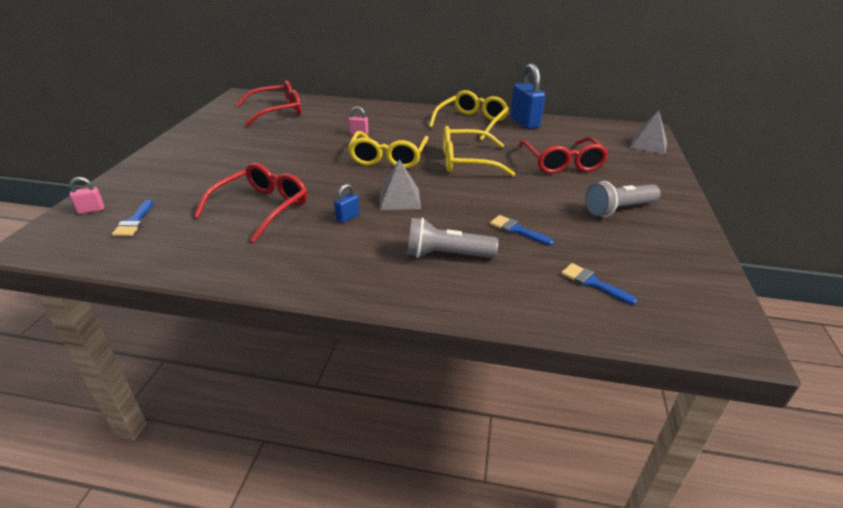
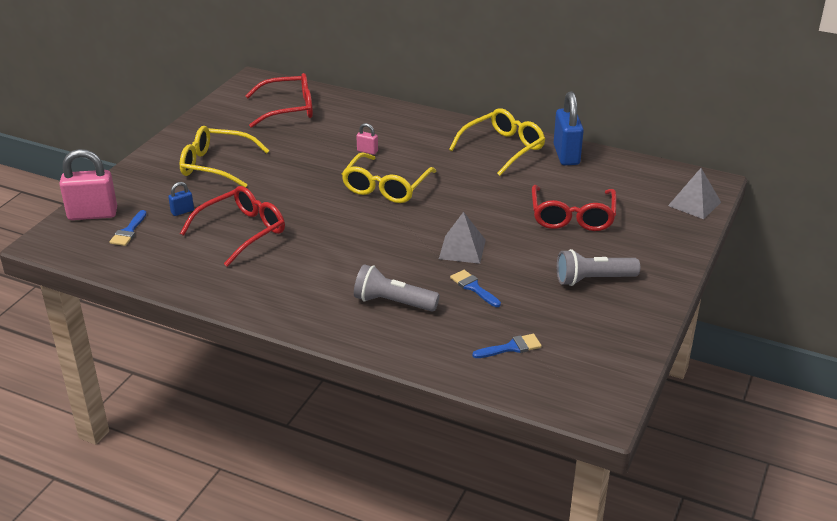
camera: 15 degrees right, 0 degrees up
pink padlock [69,177,104,214] -> pink padlock [59,149,117,220], size x2.16
blue padlock [334,184,359,223] -> blue padlock moved to [168,182,194,216]
grey pyramid [380,159,421,210] -> grey pyramid moved to [439,212,486,264]
yellow glasses [443,126,515,176] -> yellow glasses moved to [180,126,269,187]
blue brush [561,263,637,305] -> blue brush turned 105 degrees clockwise [472,334,542,358]

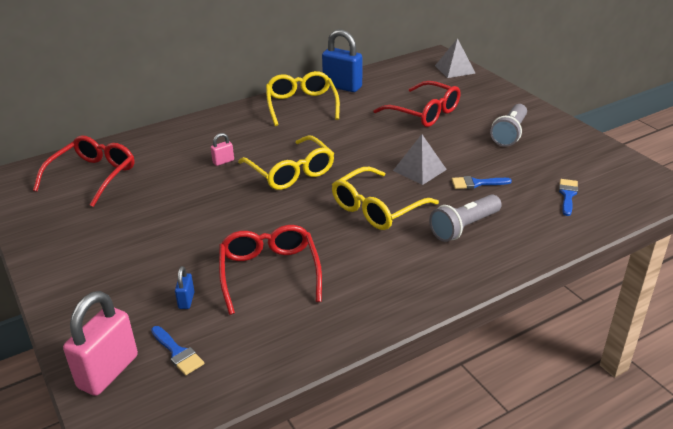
camera: 55 degrees left, 0 degrees up
yellow glasses [180,126,269,187] -> yellow glasses moved to [332,167,439,230]

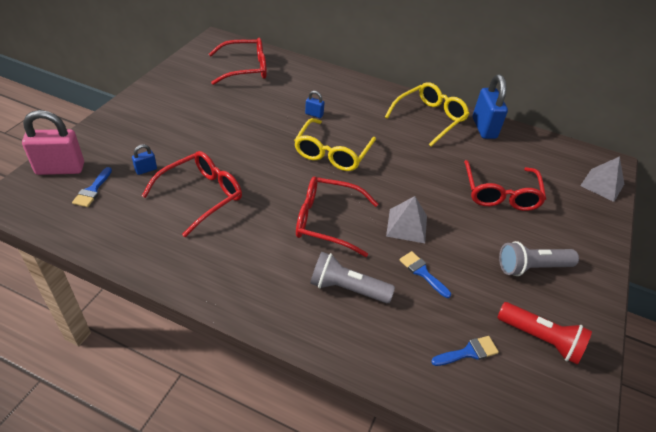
camera: 50 degrees right, 10 degrees up
pink padlock [211,133,234,166] -> blue padlock [305,91,325,118]
yellow glasses [332,167,439,230] -> red glasses [296,177,378,257]
none -> red flashlight [497,302,592,365]

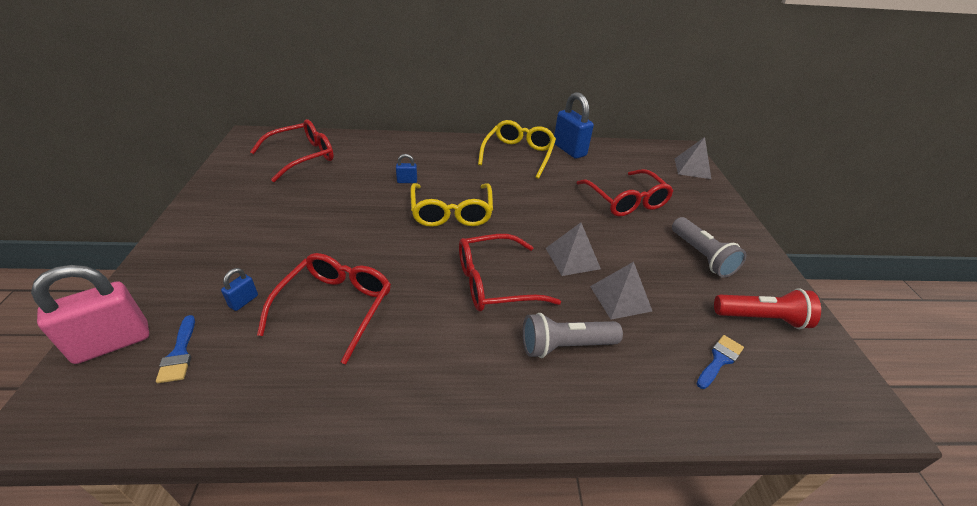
camera: 25 degrees left, 5 degrees down
blue brush [400,251,451,298] -> grey pyramid [590,262,652,320]
grey flashlight [499,241,579,276] -> grey flashlight turned 75 degrees counterclockwise [672,217,747,278]

